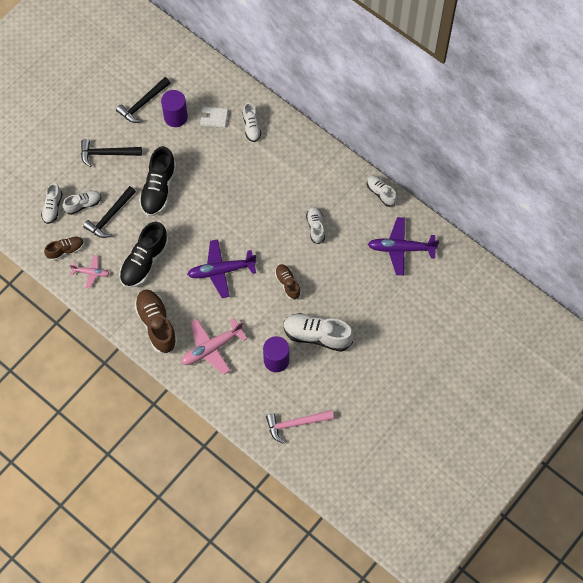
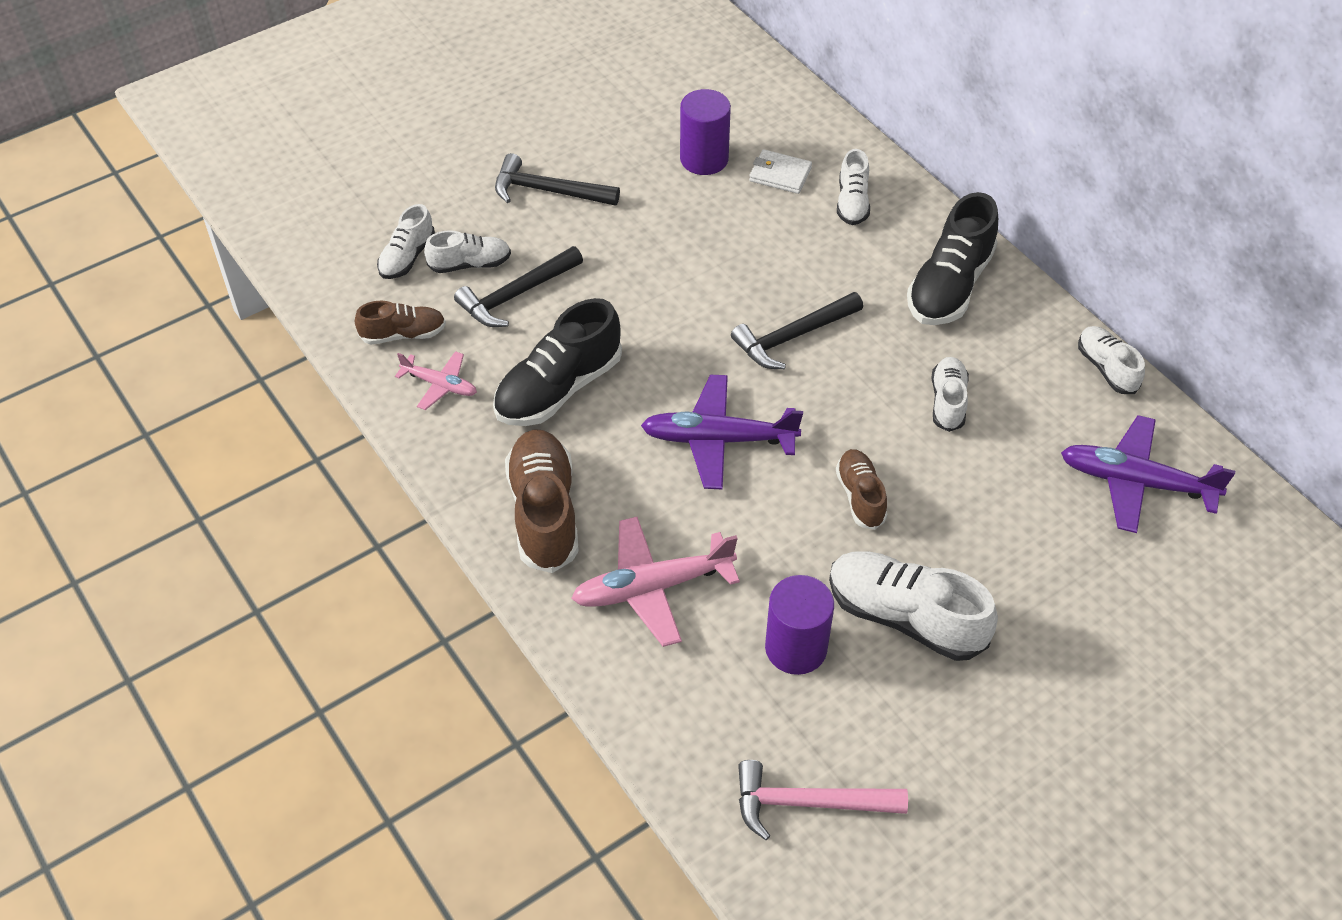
camera: 15 degrees right, 15 degrees down
black hammer [116,77,170,123] -> black hammer moved to [731,292,863,369]
black shoe [139,146,176,216] -> black shoe moved to [907,192,998,325]

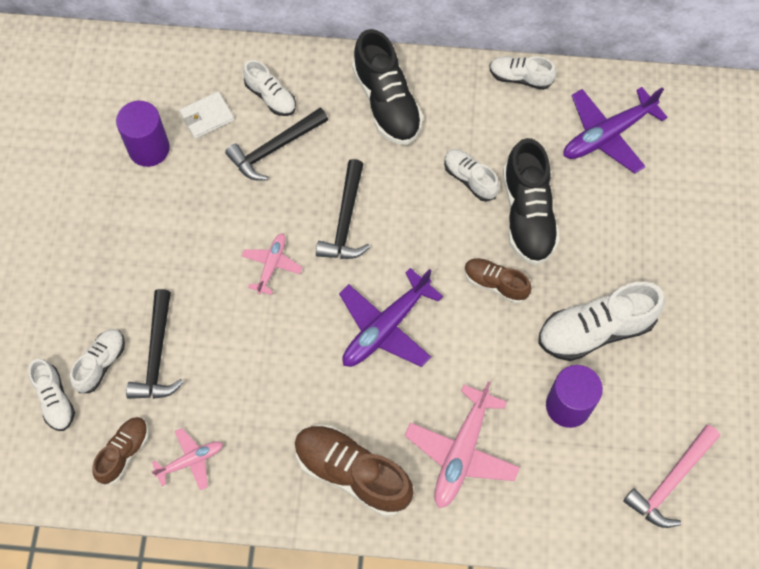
camera: 50 degrees left, 15 degrees up
black shoe [493,298,622,426] -> black shoe moved to [503,138,560,265]
black hammer [495,153,620,206] -> black hammer moved to [225,108,328,181]
none -> pink plane [242,233,303,295]

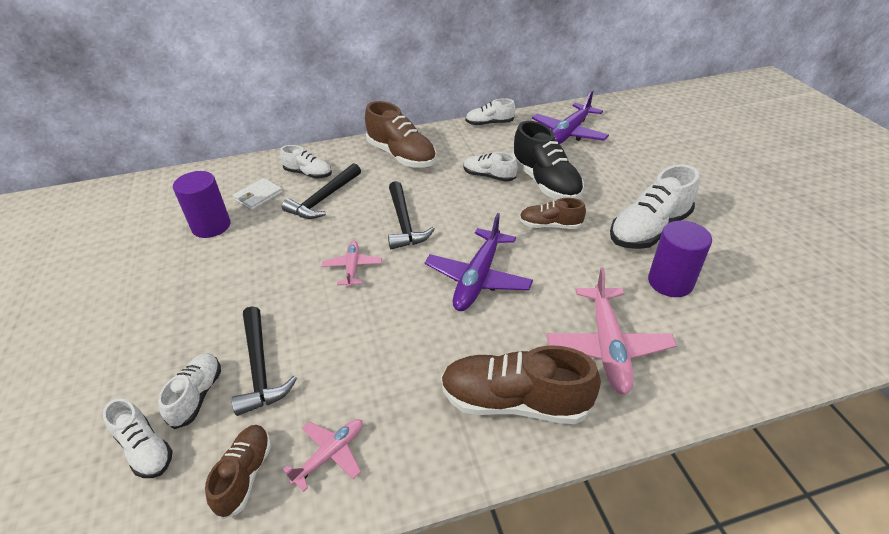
camera: 20 degrees left, 25 degrees down
black shoe [352,29,423,145] -> brown shoe [365,101,437,168]
pink hammer [623,425,720,528] -> none

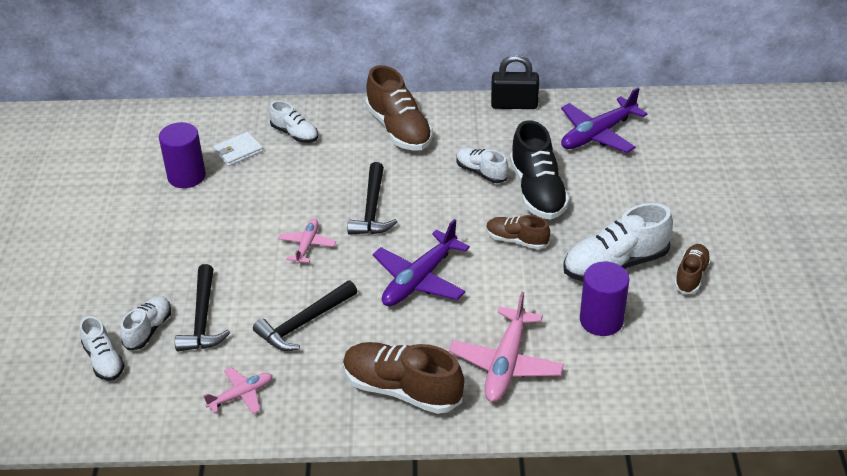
camera: 15 degrees right, 0 degrees up
brown shoe [205,425,271,520] -> brown shoe moved to [674,244,711,294]
black hammer [282,163,361,219] -> black hammer moved to [253,280,357,351]
white shoe [465,98,515,126] -> black padlock [491,55,539,109]

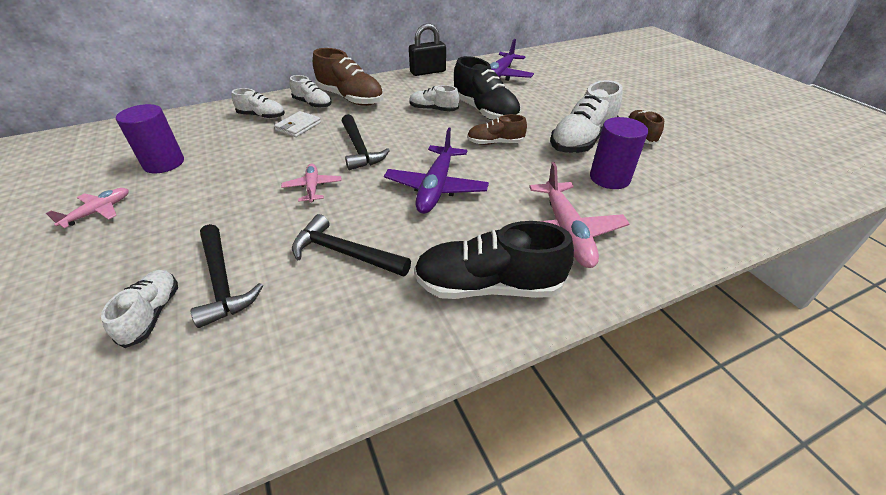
camera: 25 degrees left, 0 degrees up
white shoe [80,316,125,381] -> white shoe moved to [289,75,331,108]
pink plane [203,367,273,414] -> pink plane moved to [46,188,129,228]
white wallet [213,132,263,166] -> white wallet moved to [274,111,321,137]
black hammer [253,280,357,351] -> black hammer turned 90 degrees clockwise [292,214,411,277]
brown shoe [343,342,464,414] -> black shoe [414,221,574,299]

